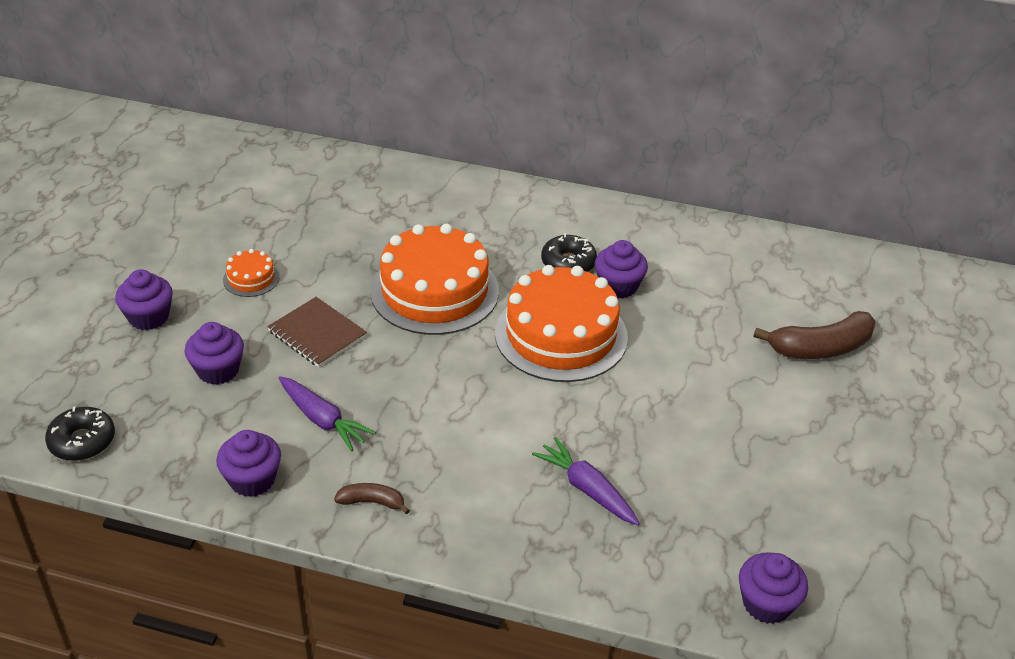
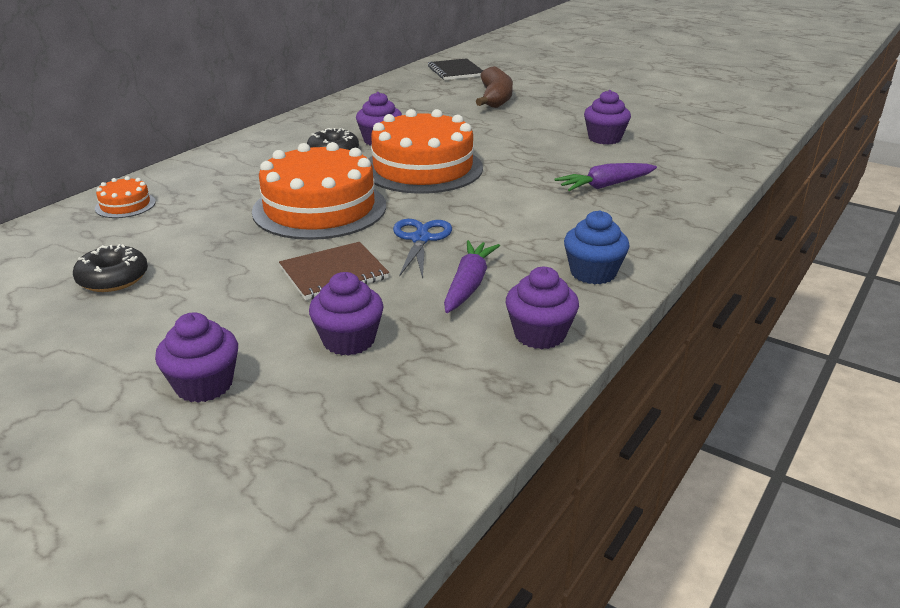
camera: 70 degrees left, 10 degrees down
black donut [45,407,115,461] -> black donut moved to [73,244,148,292]
orange cake [223,249,280,297] -> orange cake moved to [95,176,156,218]
purple carrot [279,376,376,451] -> purple carrot turned 45 degrees counterclockwise [444,240,500,313]
brown banana [334,483,410,514] -> blue cupcake [564,210,629,284]
purple cupcake [739,552,808,624] -> purple cupcake moved to [584,90,631,145]
none -> blue scissors [393,219,452,279]
none -> black notebook [428,58,483,80]

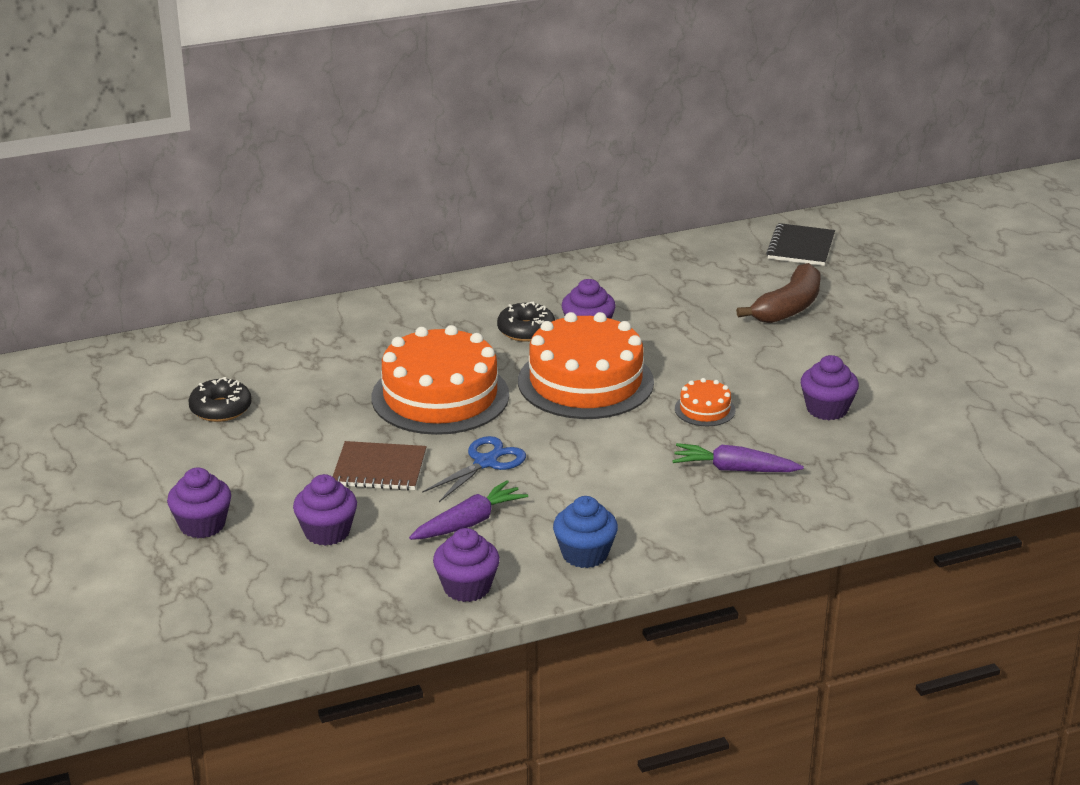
camera: 35 degrees right, 0 degrees up
orange cake [95,176,156,218] -> orange cake moved to [675,378,735,426]

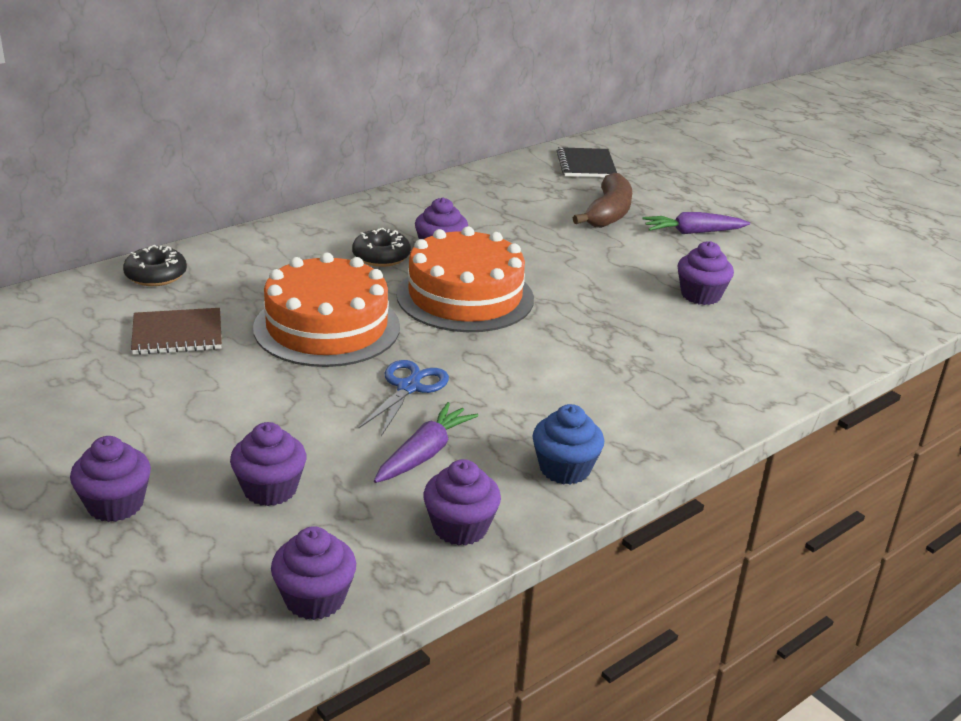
camera: 20 degrees left, 0 degrees up
black donut [188,377,252,422] -> black donut moved to [123,245,187,286]
brown notebook [333,441,427,490] -> brown notebook moved to [131,308,222,355]
purple carrot [672,443,804,472] -> purple carrot moved to [642,212,750,234]
orange cake [675,378,735,426] -> none
none -> purple cupcake [271,526,356,620]

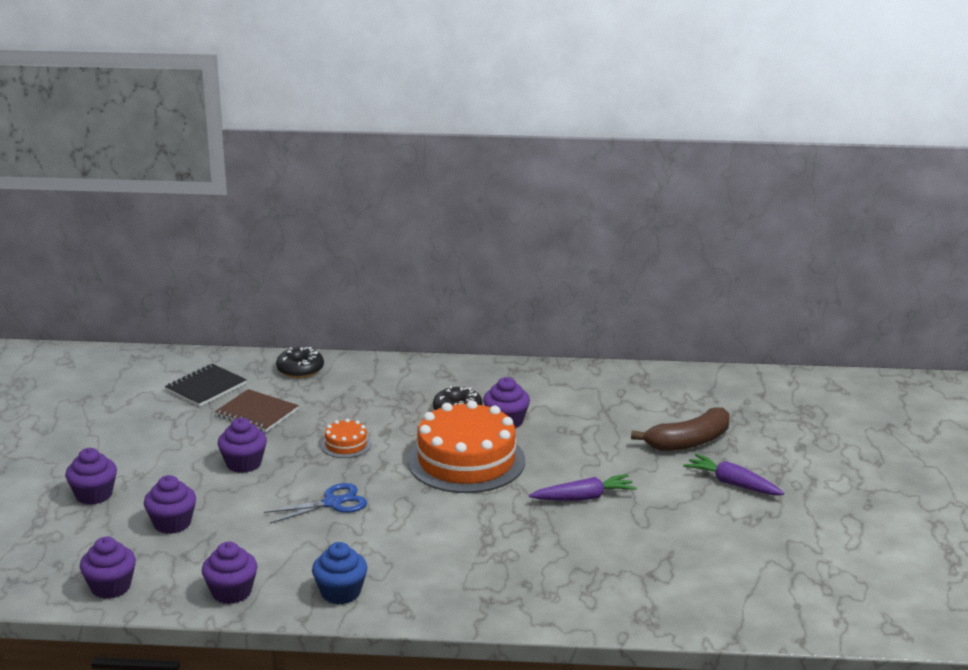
camera: 45 degrees right, 5 degrees down
orange cake [253,253,400,367] -> orange cake [321,419,371,458], size x0.44
purple carrot [374,402,479,483] -> purple carrot moved to [529,474,637,501]
black notebook [557,147,617,177] -> black notebook moved to [165,364,247,407]
purple cupcake [677,241,734,305] -> purple cupcake moved to [218,418,267,473]

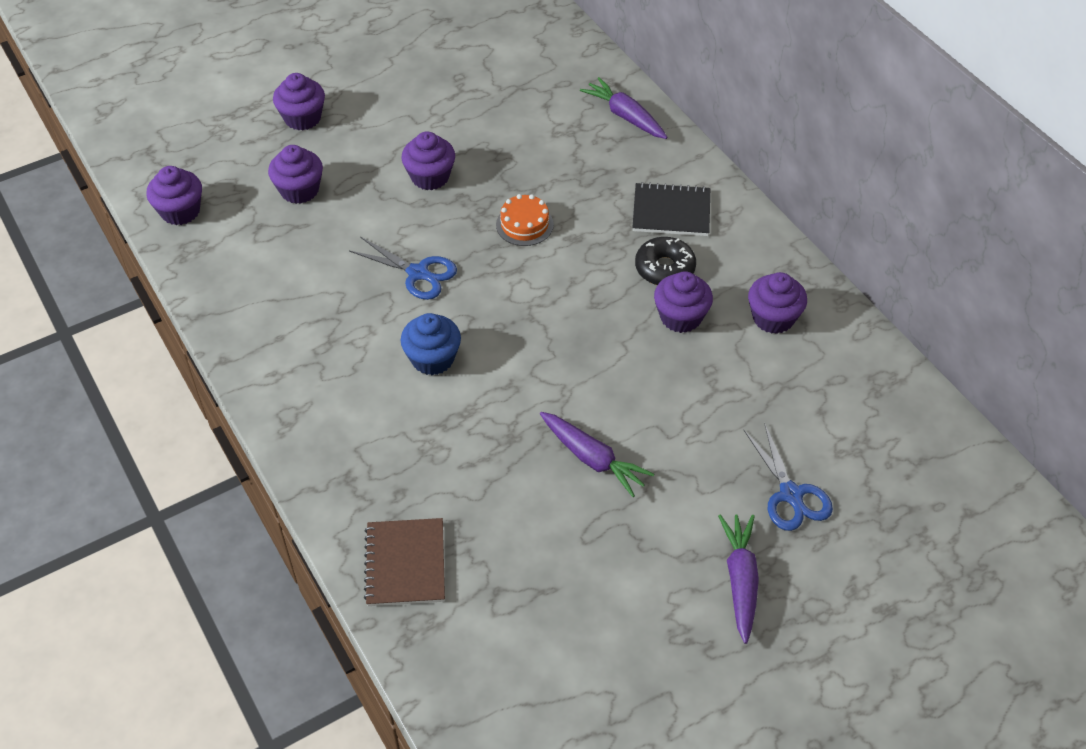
camera: 55 degrees right, 25 degrees up
black notebook [165,364,247,407] -> black notebook moved to [632,182,710,236]
purple cupcake [202,542,258,604] -> purple cupcake moved to [748,272,807,334]
brown notebook [215,389,299,432] -> brown notebook moved to [364,518,445,606]
black donut [276,347,324,378] -> purple carrot [580,77,668,139]
blue cupcake [312,542,367,604] -> blue cupcake moved to [401,313,461,375]
orange cake [408,400,525,493] -> none
brown banana [631,407,730,451] -> blue scissors [744,422,833,531]

